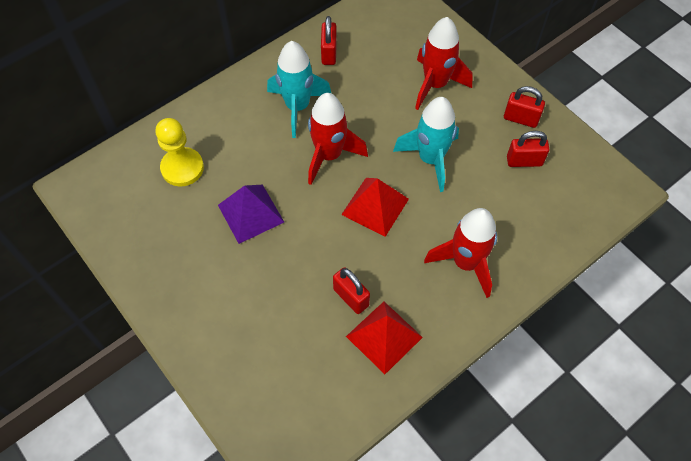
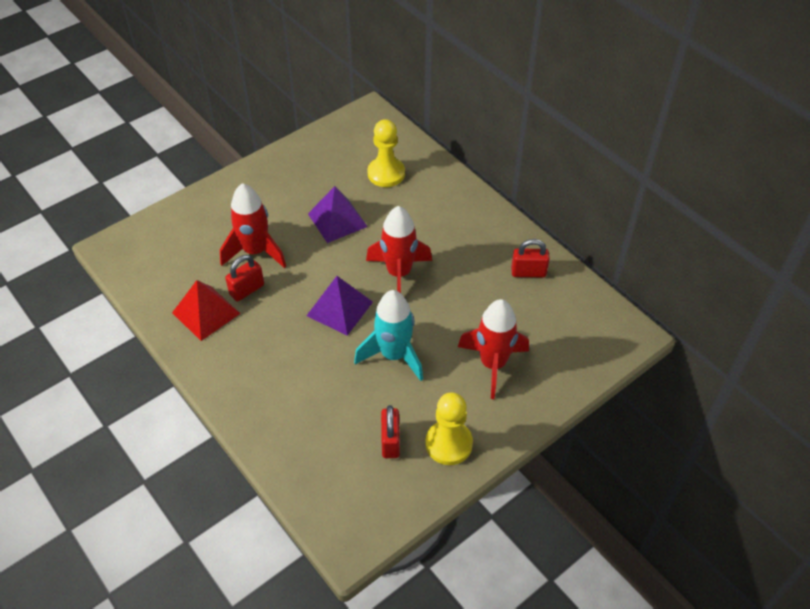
camera: 90 degrees right, 10 degrees down
turquoise rocket [267,41,332,138] -> none
red pyramid [341,178,409,237] -> purple pyramid [306,276,373,336]
red rocket [424,208,497,298] -> red rocket moved to [220,183,286,268]
red padlock [504,86,545,128] -> yellow pawn [425,392,473,465]

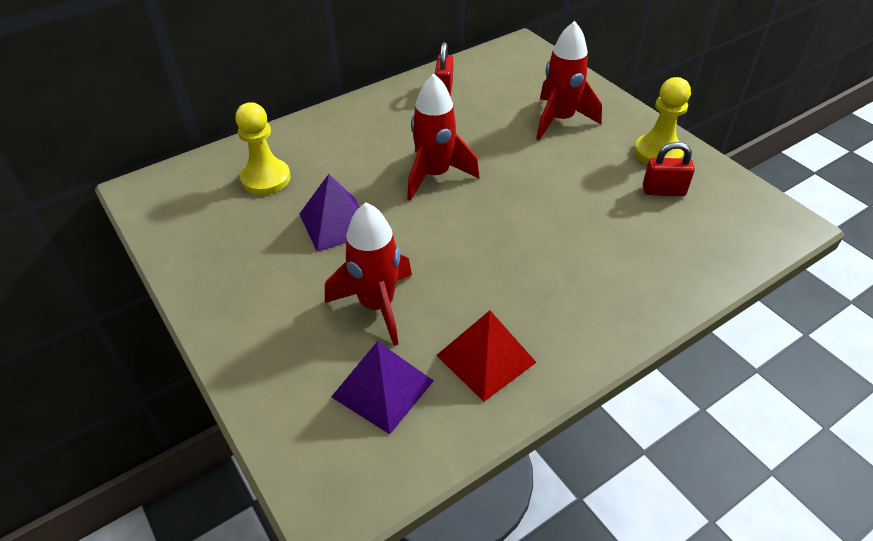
camera: 85 degrees left, 5 degrees down
red padlock [225,255,264,302] -> none
purple pyramid [306,276,373,336] -> purple pyramid moved to [331,341,434,434]
turquoise rocket [354,290,423,381] -> none

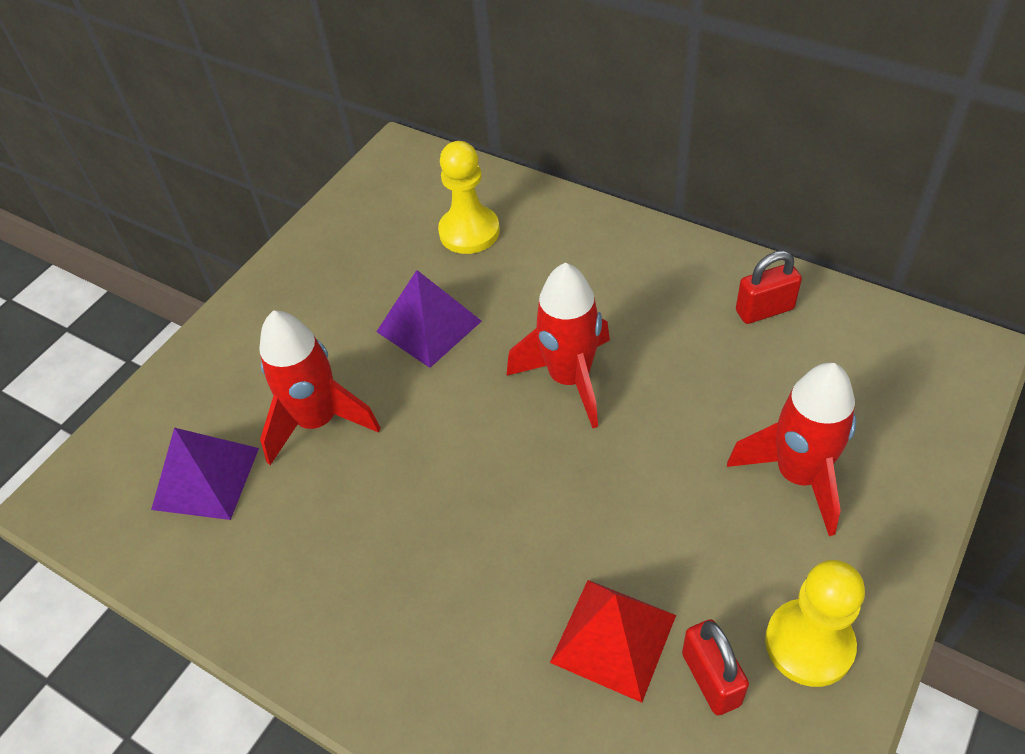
camera: 70 degrees right, 5 degrees up
red pyramid [437,310,537,402] -> red pyramid moved to [550,580,676,703]

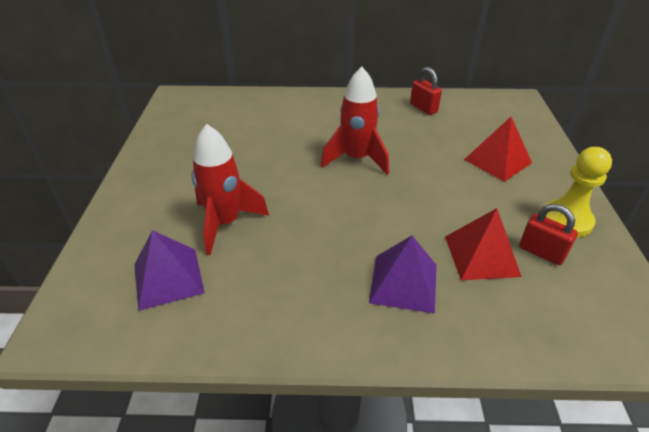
camera: 35 degrees left, 10 degrees down
purple pyramid [376,270,482,368] -> purple pyramid moved to [369,235,436,314]
yellow pawn [438,141,500,254] -> none
red rocket [727,363,856,536] -> red pyramid [464,117,532,182]
red padlock [736,251,802,324] -> red padlock turned 75 degrees counterclockwise [410,67,442,115]

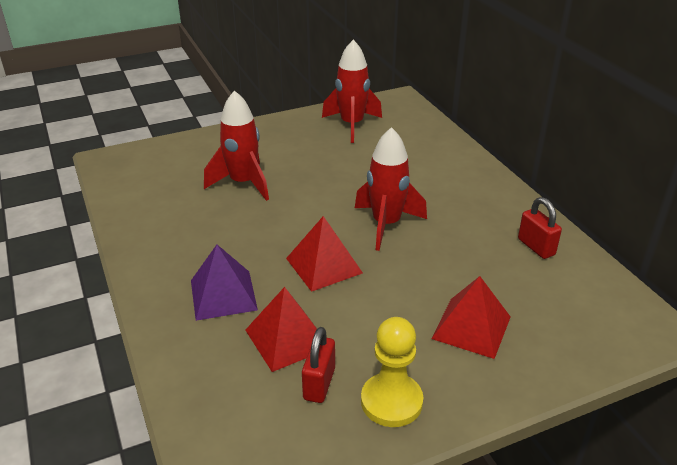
camera: 65 degrees right, 5 degrees down
purple pyramid [134,230,205,311] -> none
red padlock [410,67,442,115] -> red padlock turned 60 degrees counterclockwise [518,197,562,259]
none -> red pyramid [286,216,363,292]
none -> red rocket [322,40,382,143]

